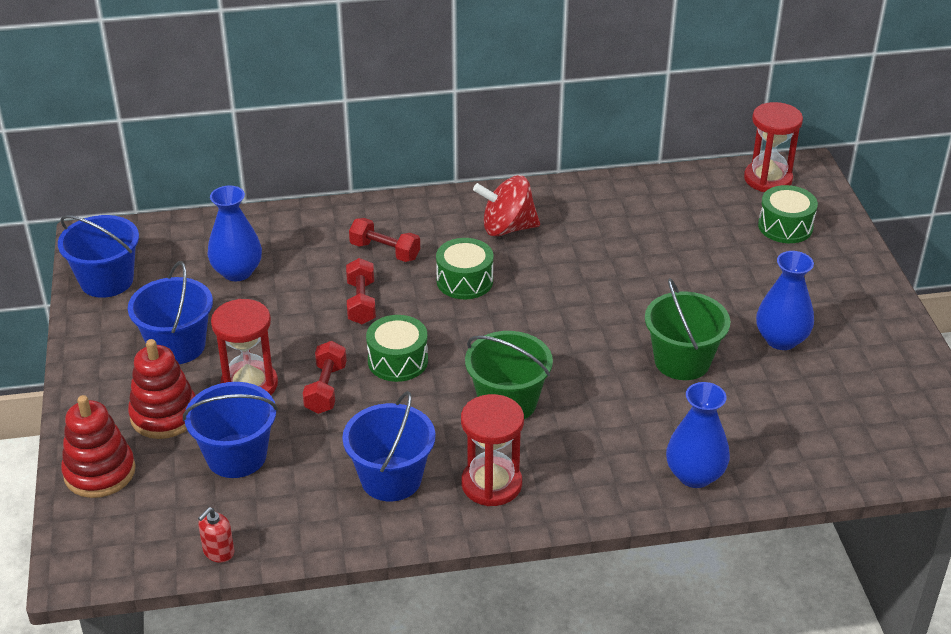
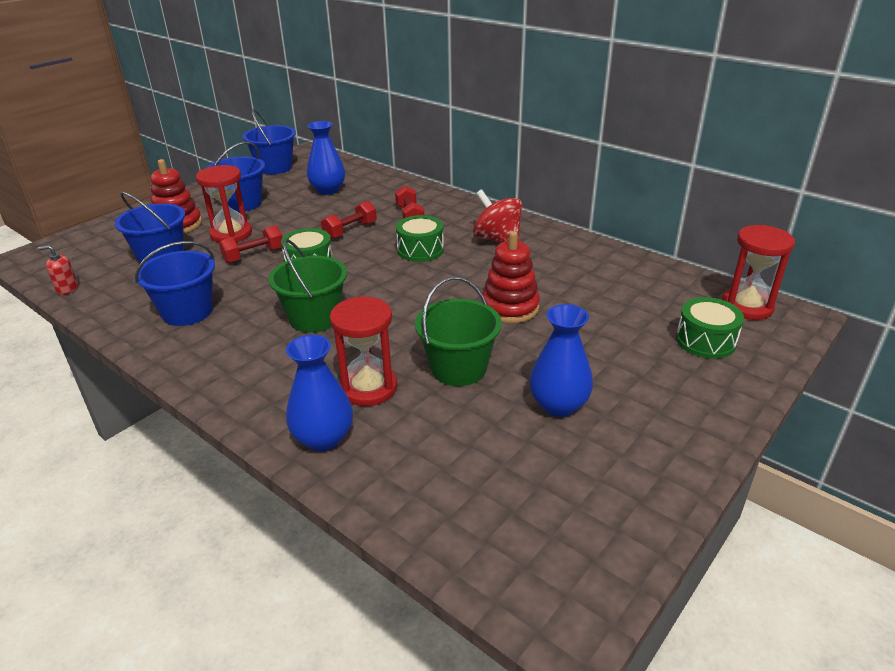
camera: 50 degrees right, 5 degrees down
red stacking toy [61,395,136,498] -> red stacking toy moved to [482,231,540,323]
red hourglass [461,394,524,506] -> red hourglass moved to [330,296,397,406]

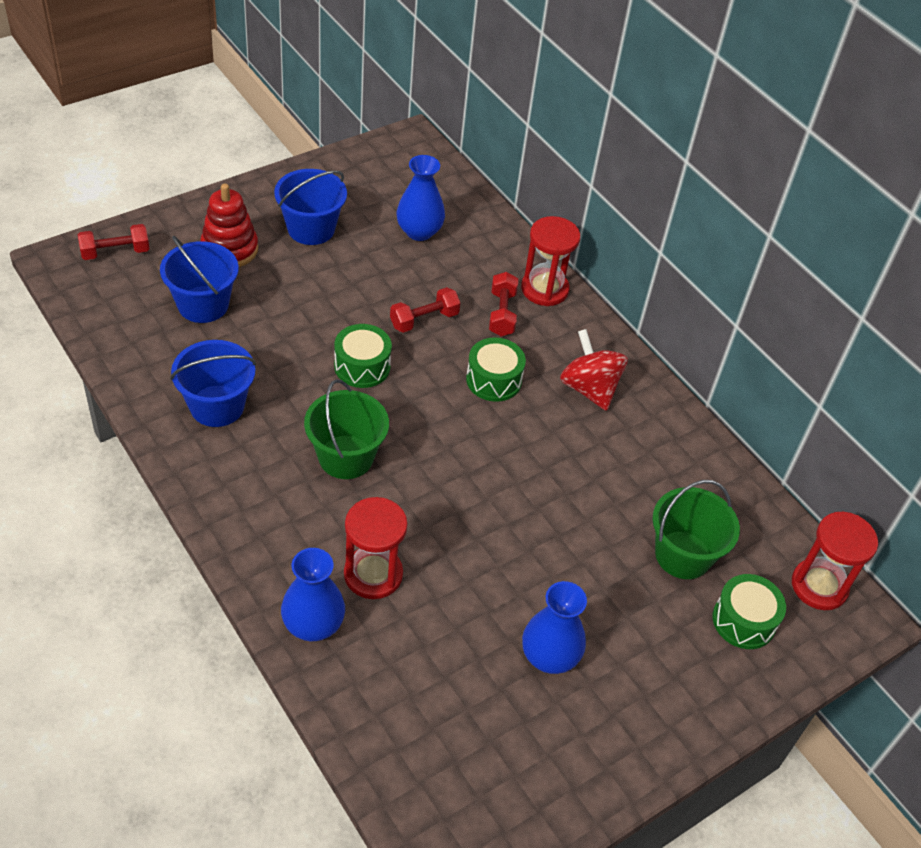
camera: 10 degrees right, 15 degrees up
red soap dispenser [38,245,78,295] -> none
red hourglass [196,165,252,243] -> red hourglass moved to [521,216,580,306]
red dumbbell [219,225,283,263] -> red dumbbell moved to [78,224,150,260]
blue bucket [242,109,296,175] -> none
green bucket [415,277,502,386] -> green bucket moved to [652,480,740,579]
red stacking toy [482,231,540,323] -> none

